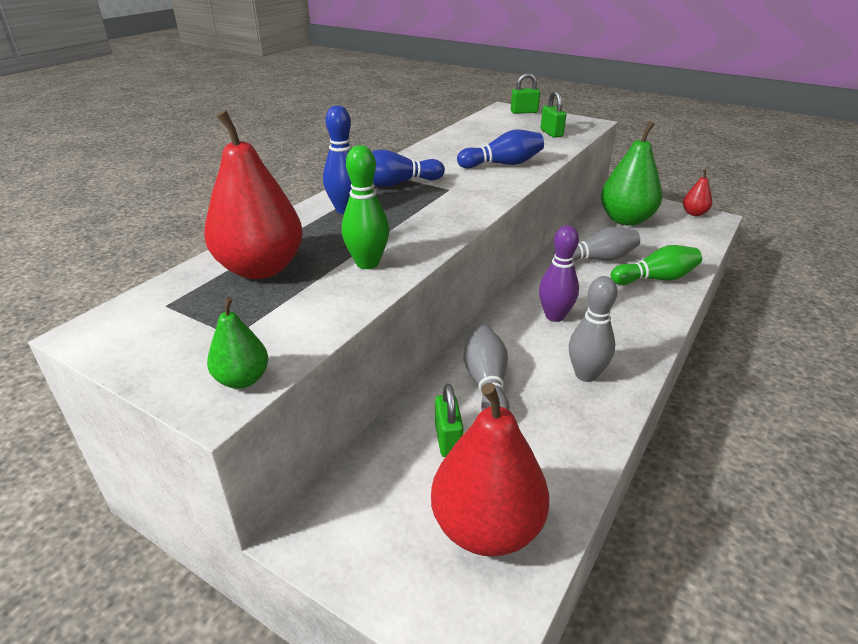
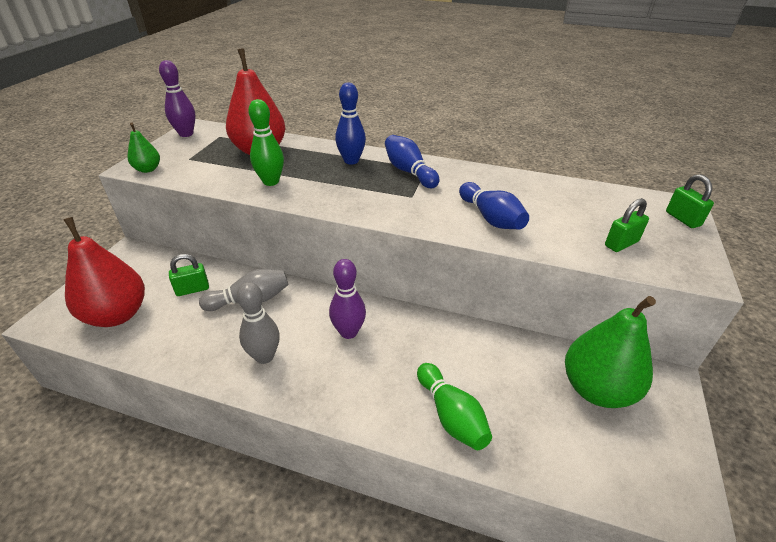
camera: 75 degrees right, 5 degrees up
grey bowling pin [554,227,640,261] -> none
red pear [683,169,712,216] -> none
none -> purple bowling pin [159,60,196,137]

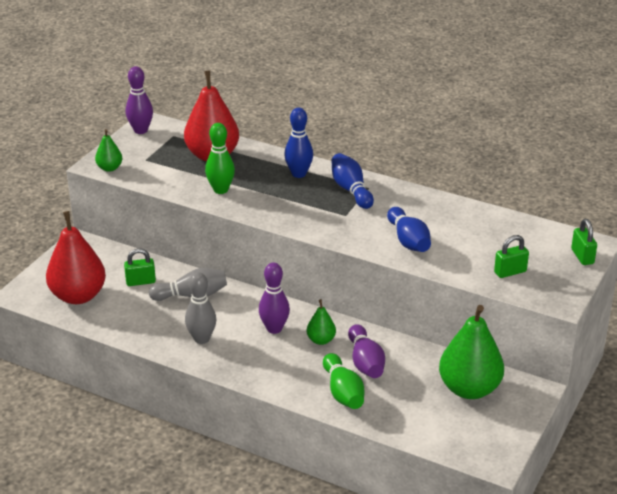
camera: 10 degrees right, 5 degrees down
none -> green pear [306,299,336,345]
none -> purple bowling pin [348,324,385,378]

